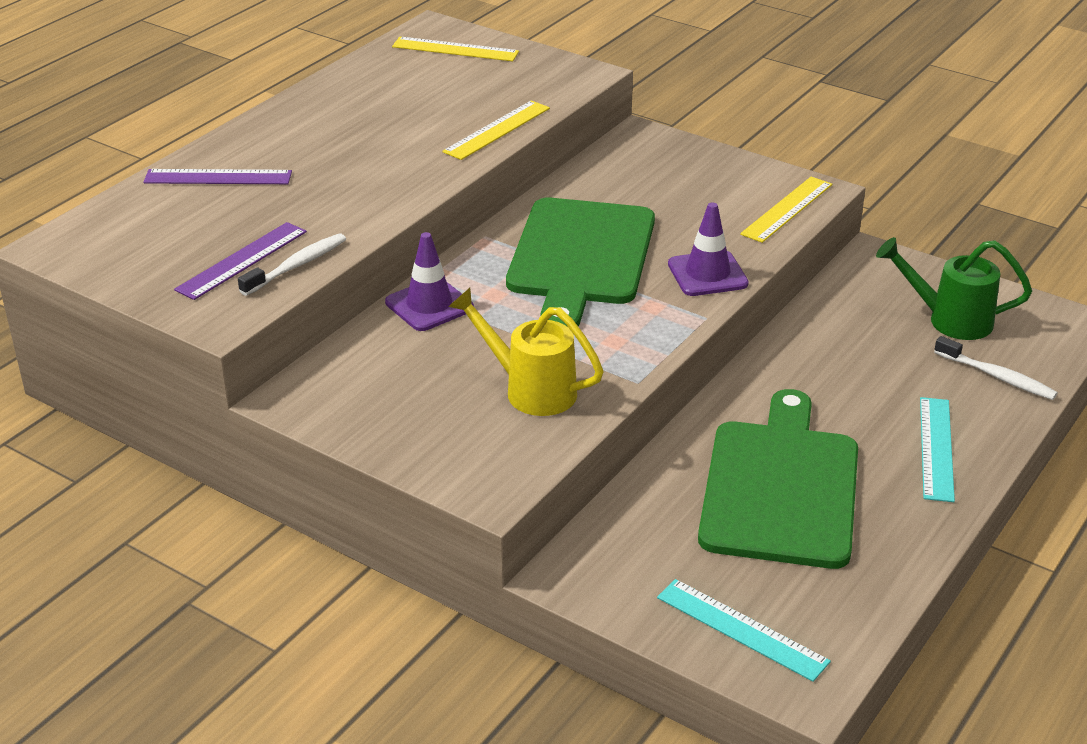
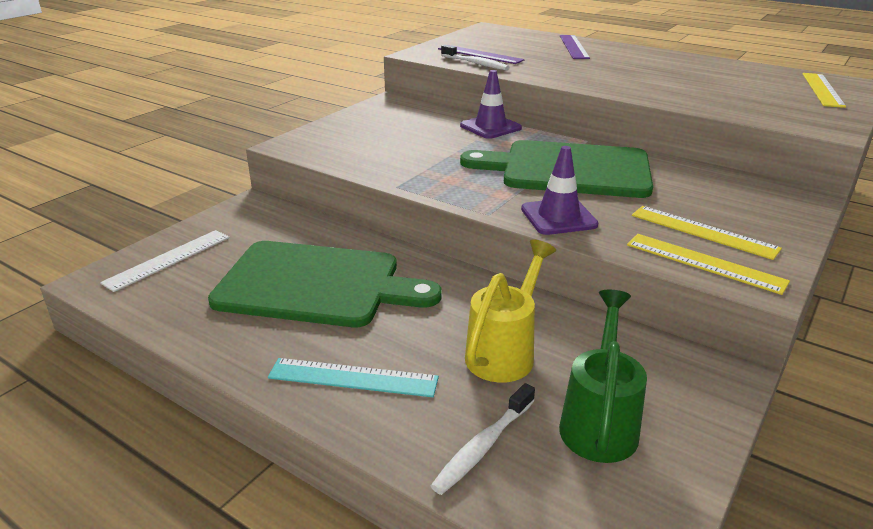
camera: 90 degrees right, 5 degrees down
yellow ruler [442,100,550,160] -> yellow ruler moved to [632,206,782,260]
yellow watering can [448,288,604,416] -> yellow watering can moved to [465,239,556,383]
turquoise ruler [657,579,831,682] -> white ruler [100,230,230,292]

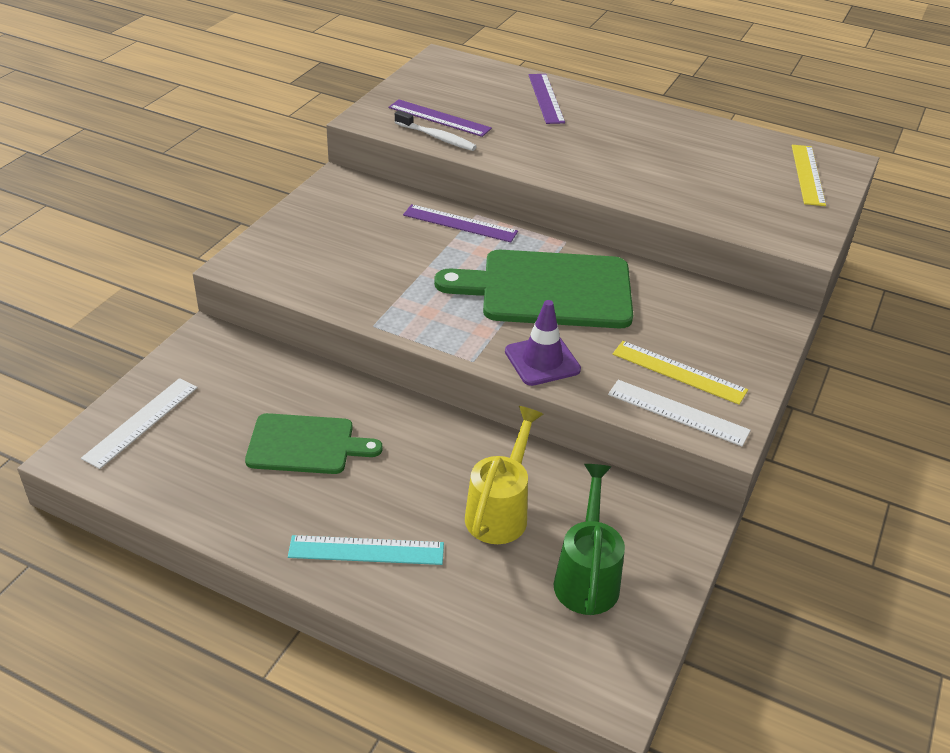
camera: 10 degrees left, 10 degrees up
green cutting board [208,241,442,327] -> green cutting board [245,413,383,474], size x0.60
white toothbrush [431,383,535,495] -> none
purple traffic cone [460,70,522,139] -> purple ruler [403,204,518,242]
yellow ruler [627,234,790,295] -> white ruler [608,380,751,446]

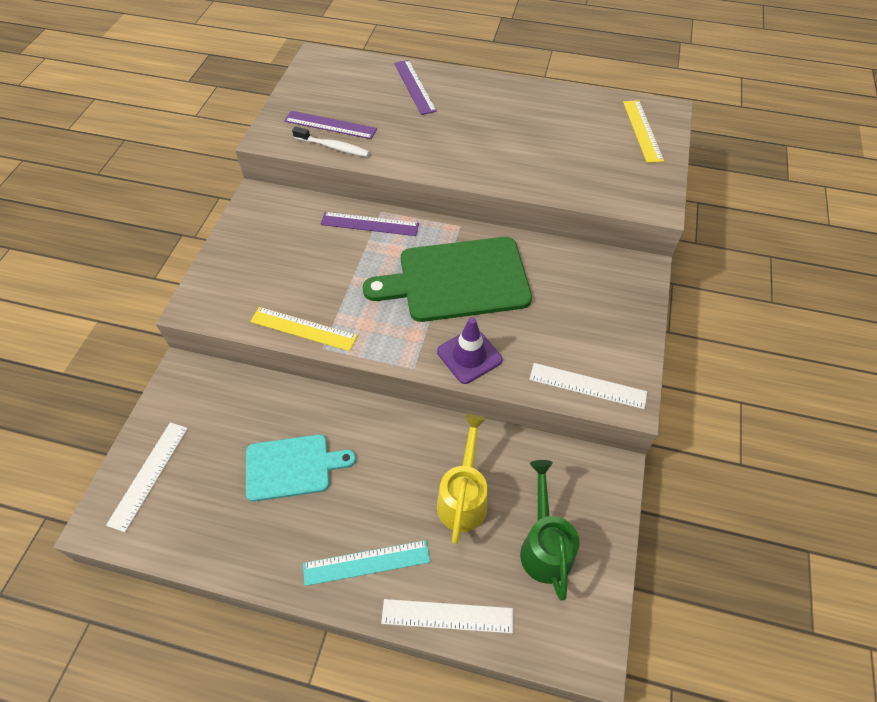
camera: 10 degrees left, 15 degrees up
green cutting board [245,413,383,474] -> turquoise cutting board [246,434,356,502]
yellow ruler [613,341,748,405] -> yellow ruler moved to [250,307,357,351]
none -> white ruler [381,599,513,634]

